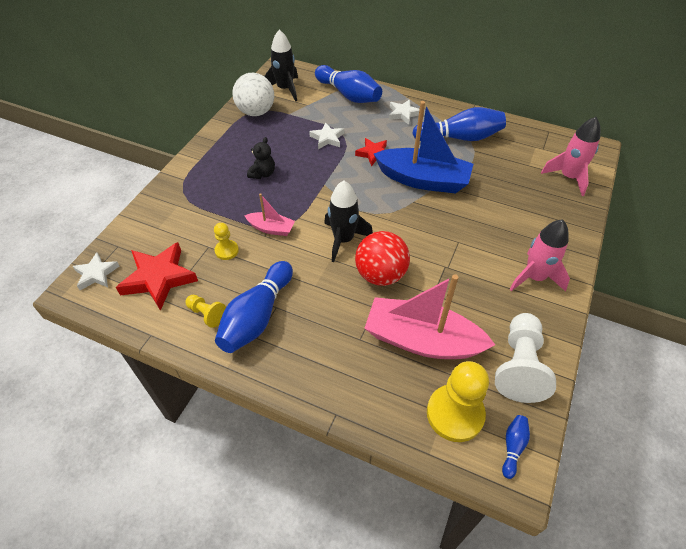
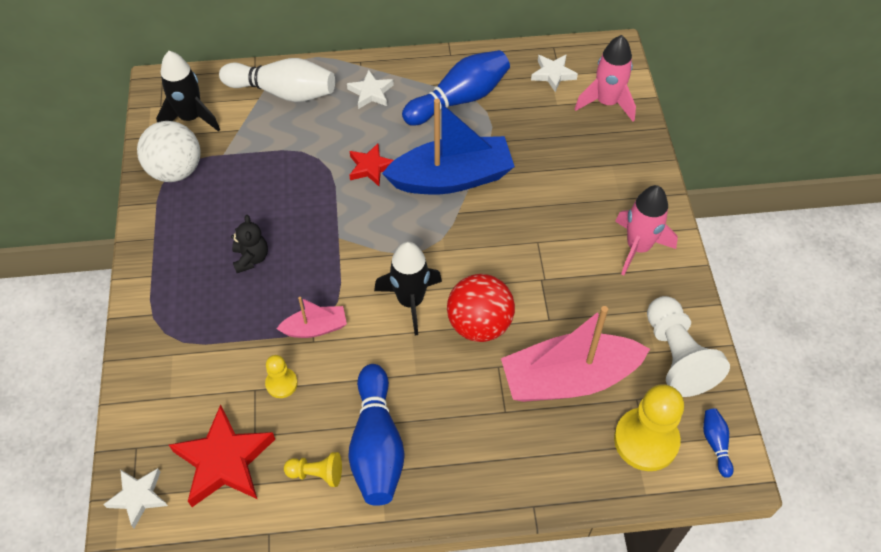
camera: 30 degrees left, 5 degrees up
white star [309,122,344,149] -> white star moved to [531,54,578,92]
blue bowling pin [315,65,382,103] -> white bowling pin [219,58,335,102]

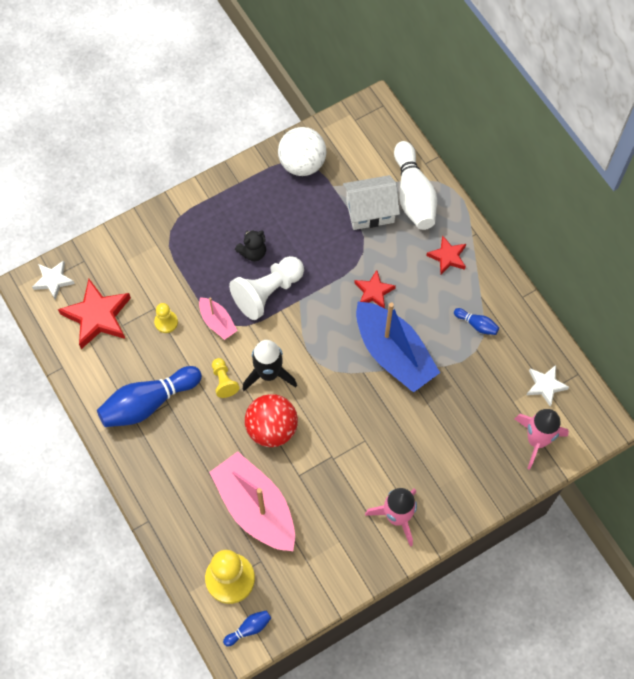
camera: 65 degrees right, 10 degrees up
black rocket [156,51,220,132] -> none
yellow pawn [284,452,342,487] -> yellow pawn moved to [212,358,239,398]
white star [347,70,394,109] -> red star [426,235,466,274]
blue bowling pin [402,50,510,126] -> blue bowling pin [454,308,499,335], size x0.45
white pawn [647,296,730,397] -> white pawn moved to [229,256,304,320]
none -> white house [343,175,400,230]

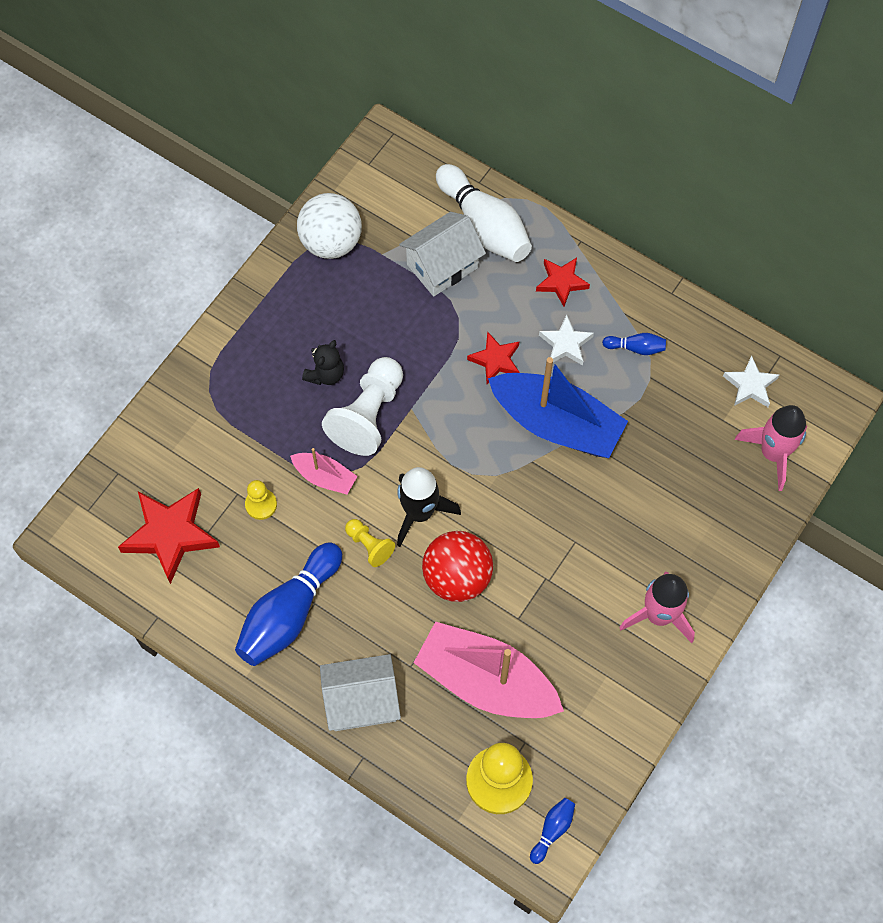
camera: 25 degrees left, 0 degrees up
white star [32,260,75,300] -> white star moved to [539,315,594,366]
none -> white house [320,654,401,731]

